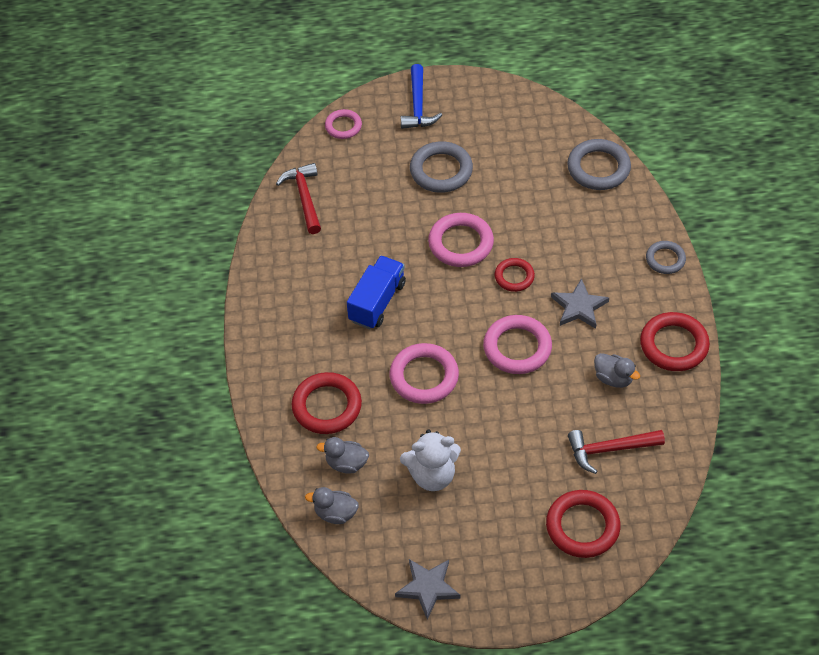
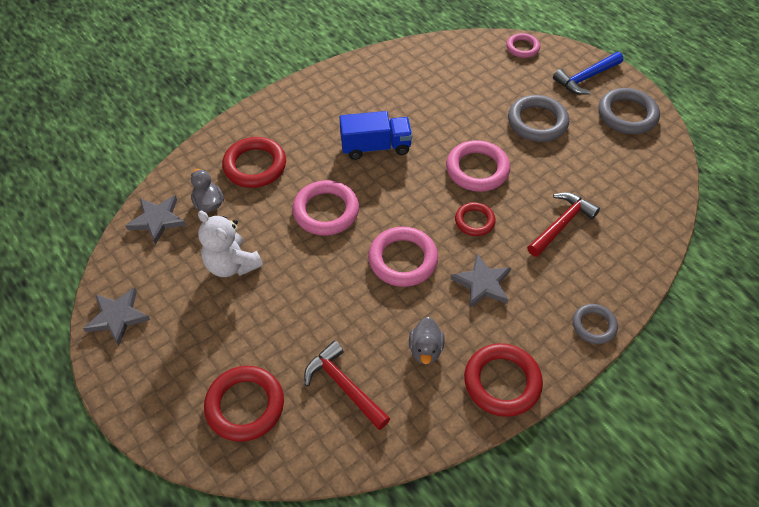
camera: 55 degrees right, 0 degrees up
red hammer [276,163,321,234] -> red hammer moved to [527,192,600,257]
grey duck [305,487,359,524] -> grey star [125,195,186,245]
grey ring [567,139,631,190] -> grey ring moved to [598,88,660,134]

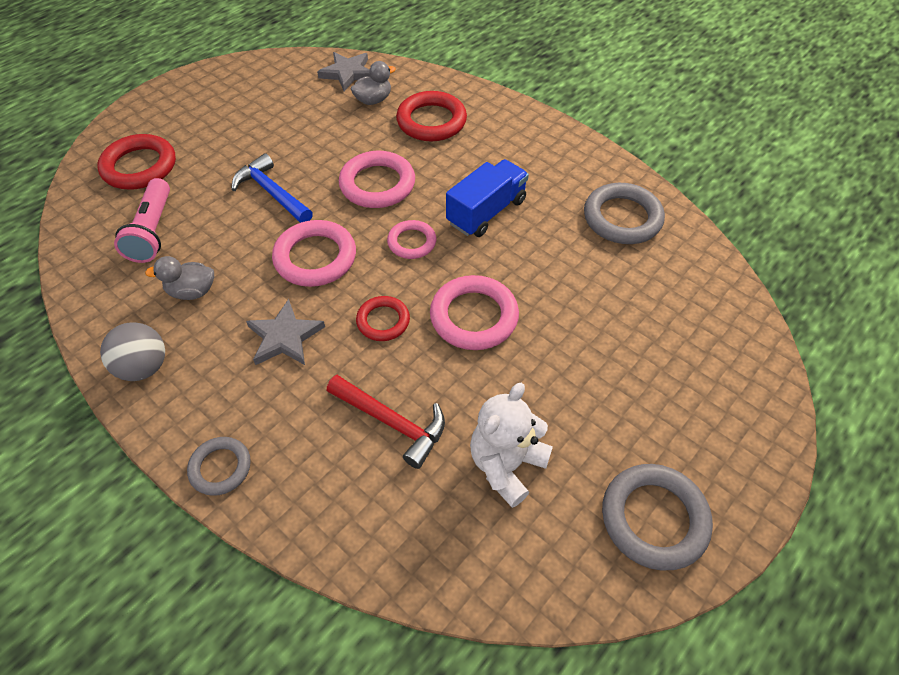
camera: 80 degrees right, 0 degrees up
grey star [83,287,150,346] -> none
white teddy bear [198,210,263,277] -> white teddy bear moved to [470,383,553,508]
red hammer [304,341,390,430] -> pink flashlight [114,178,170,263]
blue truck [339,111,412,160] -> blue truck turned 120 degrees counterclockwise [446,159,529,237]
red ring [464,343,543,417] -> grey ball [100,322,165,381]
pink ring [506,33,540,58] -> pink ring moved to [387,220,436,259]
grey ring [508,95,569,142] -> grey ring moved to [584,183,665,244]
blue hammer [553,52,623,95] -> blue hammer moved to [231,153,313,223]

